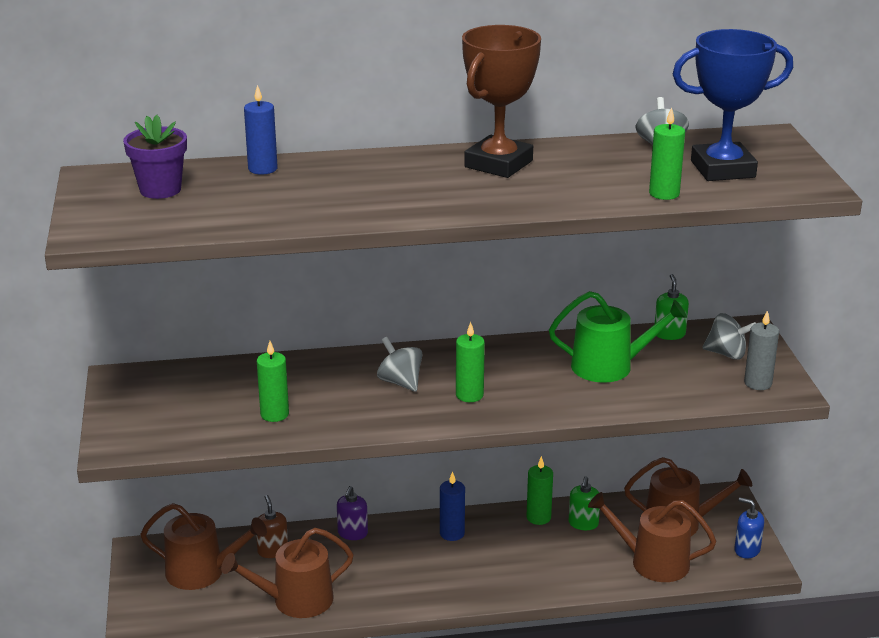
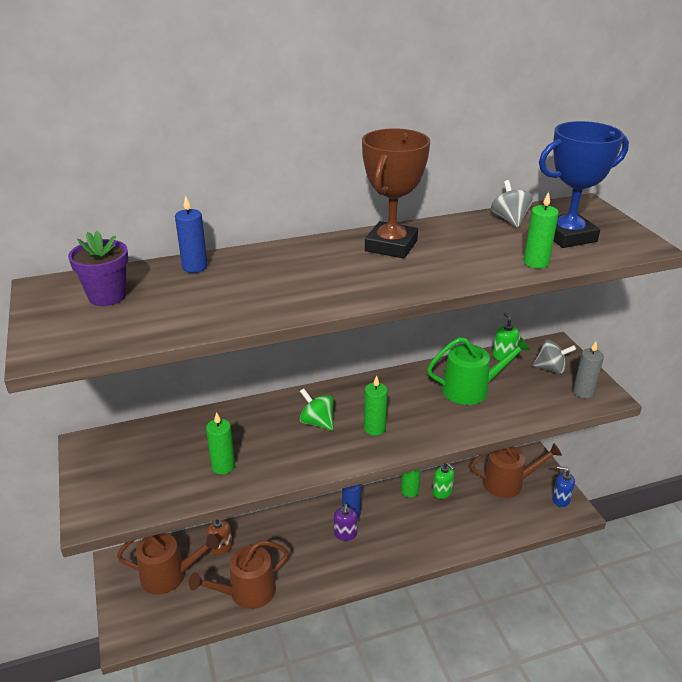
camera: 10 degrees left, 5 degrees up
purple soap dispenser [337,486,368,540] -> purple soap dispenser moved to [334,504,357,541]
grey spinning top [377,337,423,392] -> green spinning top [300,388,334,430]
green soap dispenser [569,476,600,530] -> green soap dispenser turned 45 degrees counterclockwise [433,463,455,499]
brown watering can [588,492,716,582] -> none

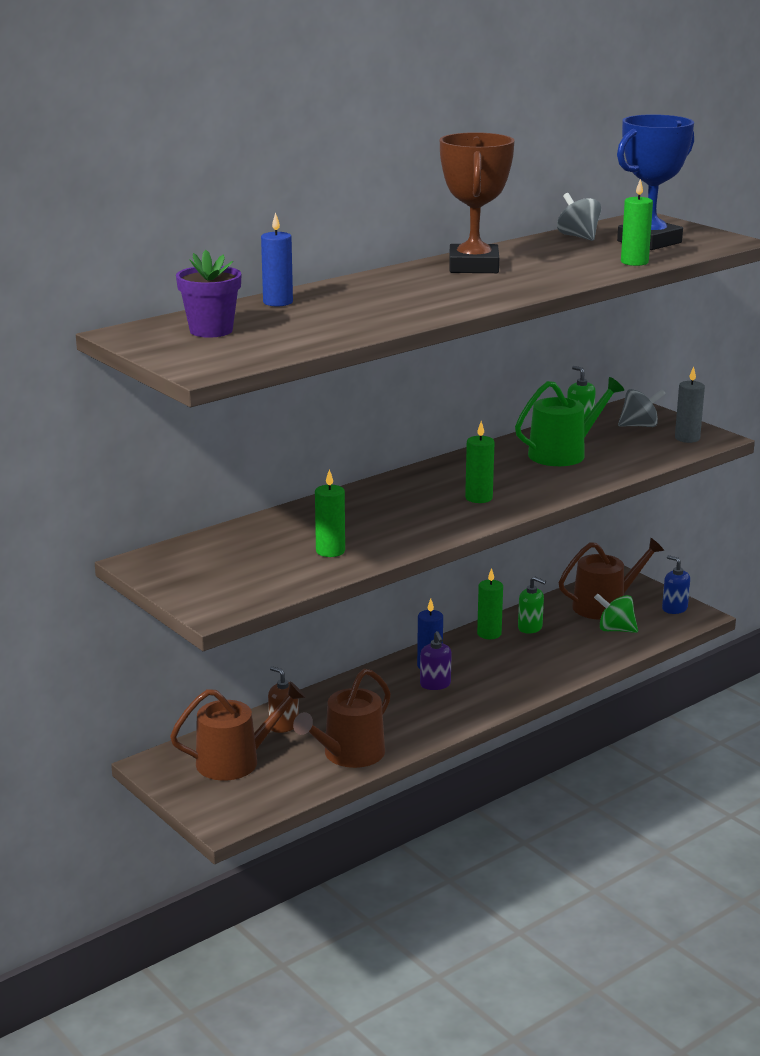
camera: 20 degrees left, 10 degrees down
green spinning top [300,388,334,430] -> green spinning top moved to [594,593,638,633]
blue soap dispenser [552,466,575,507] -> blue soap dispenser turned 45 degrees clockwise [662,555,690,614]

